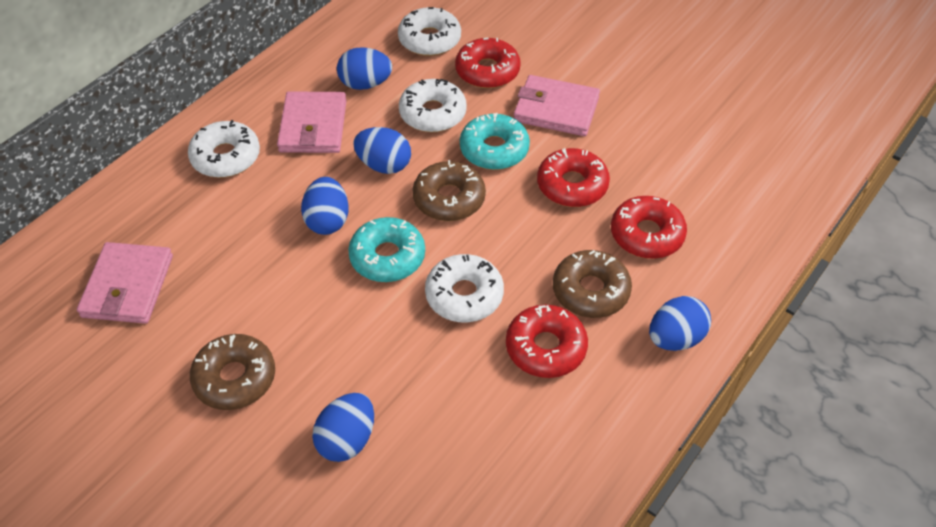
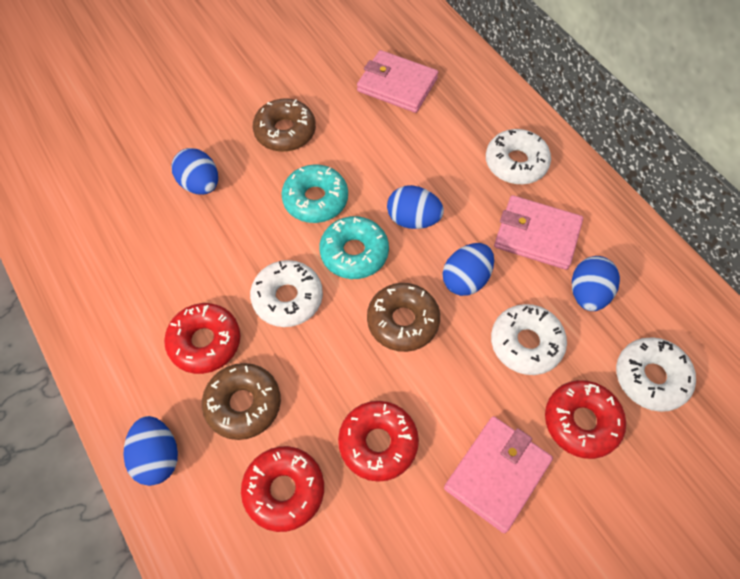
camera: 110 degrees right, 10 degrees up
turquoise donut [460,113,530,170] -> turquoise donut moved to [281,164,348,223]

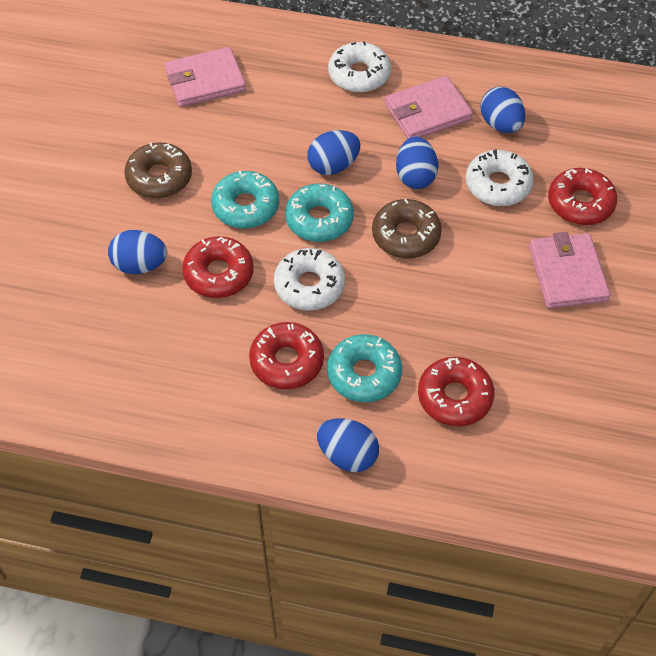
camera: 45 degrees left, 5 degrees down
brown donut [202,363,281,440] -> turquoise donut [327,334,402,402]
red donut [338,401,419,482] -> red donut moved to [182,236,254,298]
white donut [616,337,696,412] -> none

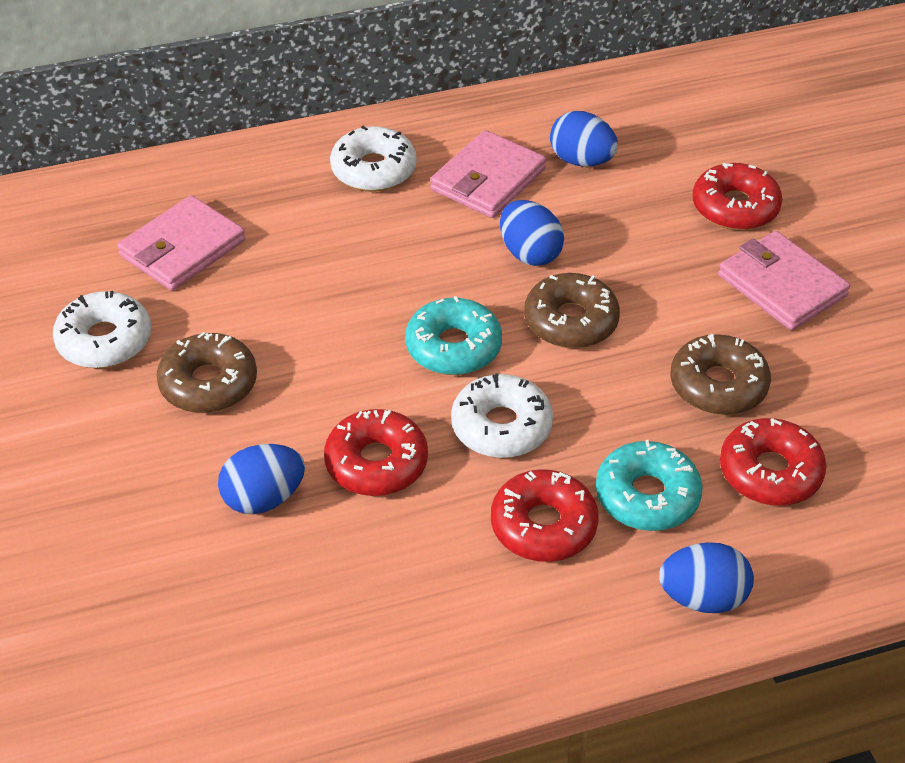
camera: 30 degrees left, 10 degrees down
turquoise donut [211,170,279,229] -> none
blue egg [308,130,360,175] -> none
white donut [466,149,534,206] -> white donut moved to [53,291,151,368]
none -> brown donut [670,334,771,415]

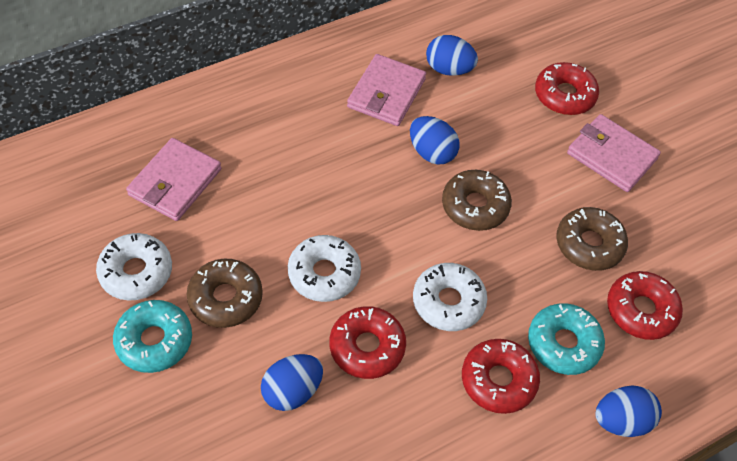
camera: 15 degrees left, 10 degrees up
white donut [330,126,417,192] -> white donut moved to [288,235,361,302]
turquoise donut [405,296,502,375] -> turquoise donut moved to [113,300,192,373]

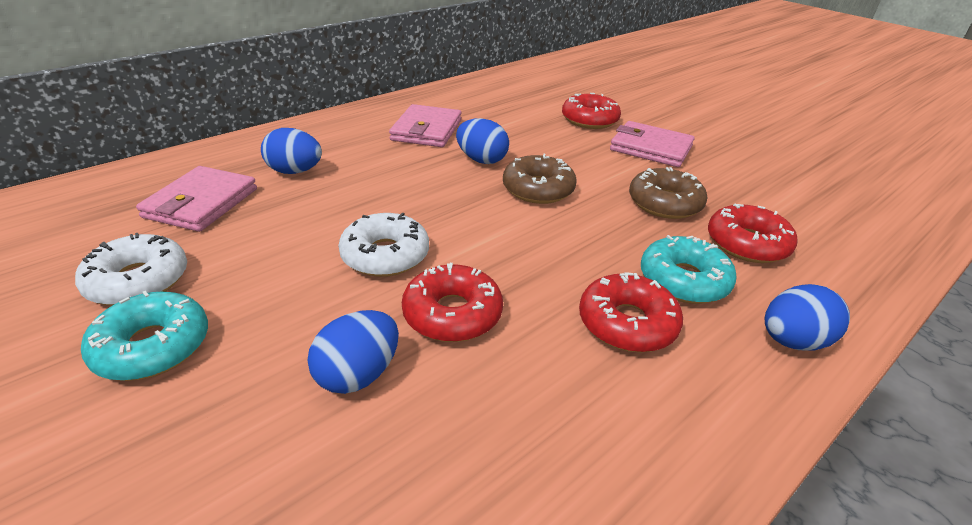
camera: 10 degrees left, 20 degrees down
brown donut [187,259,263,328] -> none
white donut [413,263,487,331] -> none
blue egg [426,35,478,76] -> blue egg moved to [261,128,322,174]

